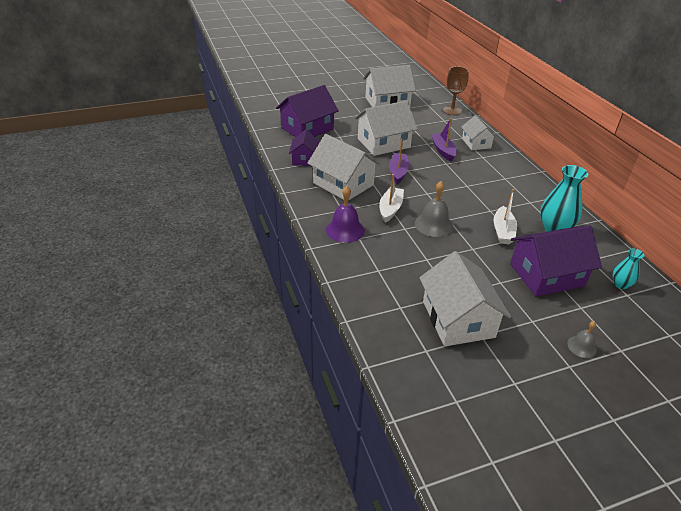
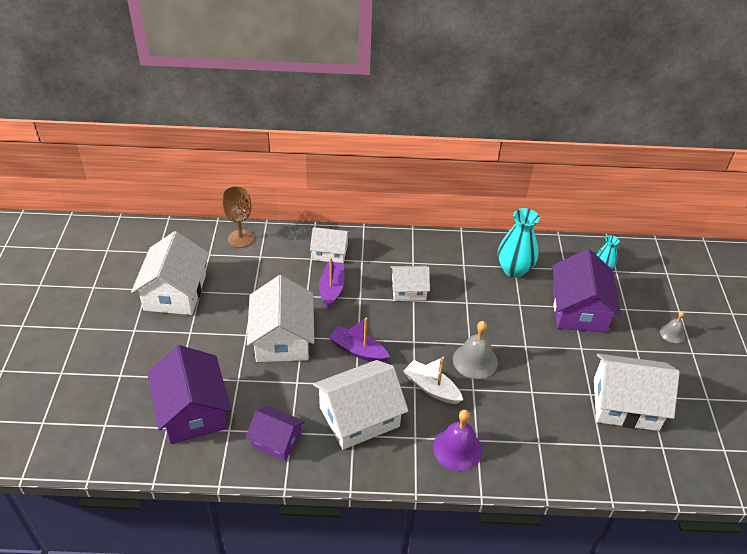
camera: 70 degrees left, 5 degrees up
purple boat [431,118,457,162] -> purple boat turned 90 degrees clockwise [319,257,345,308]
white boat [493,189,517,244] -> none
none -> white house [391,266,430,301]

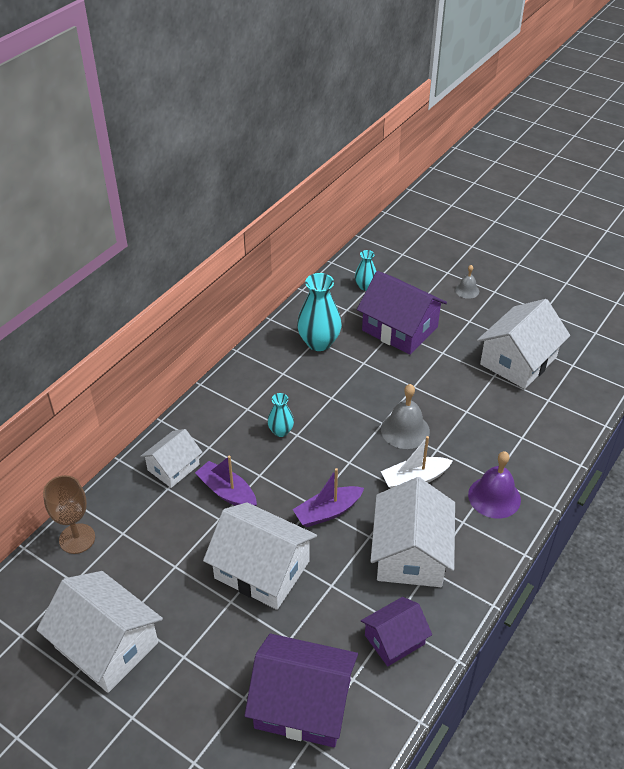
camera: 55 degrees left, 0 degrees up
white house [391,266,430,301] -> turquoise vase [267,393,294,437]

